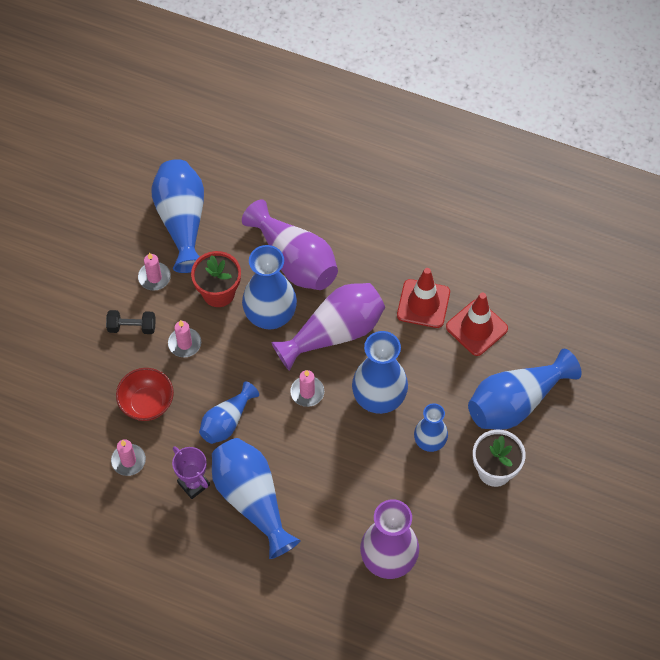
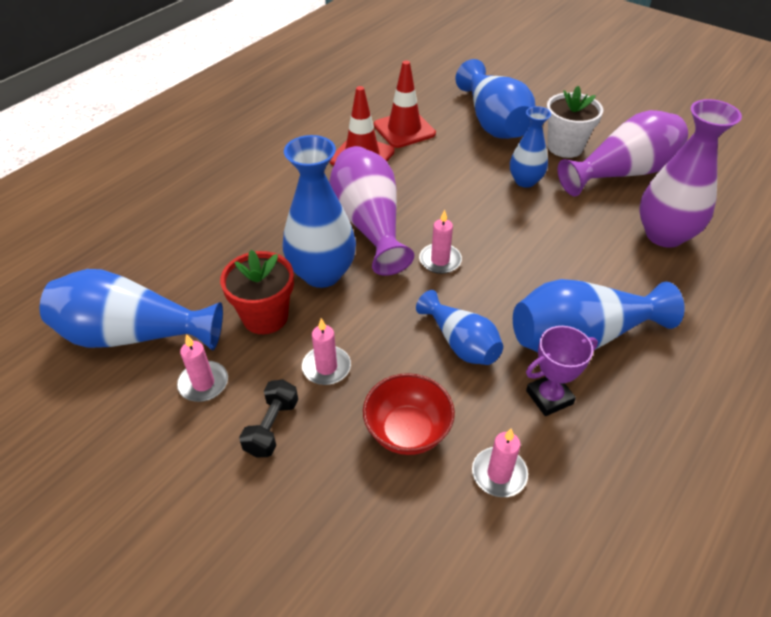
camera: 75 degrees left, 15 degrees down
purple vase [242,199,338,290] -> purple vase moved to [558,110,688,196]
blue vase [352,331,408,414] -> none

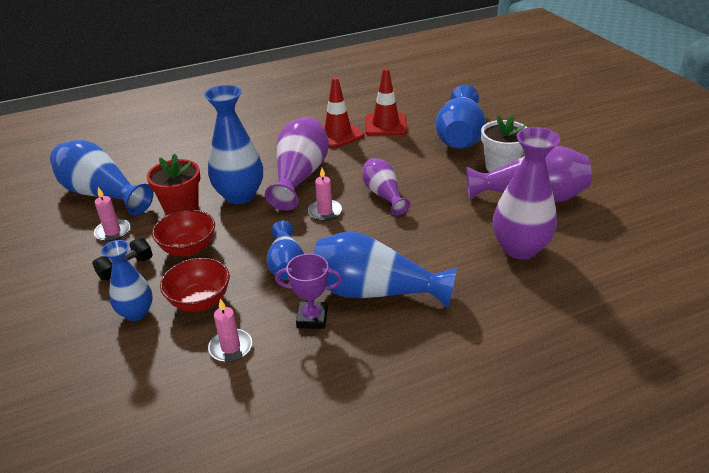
camera: 30 degrees right, 10 degrees down
pink candle [302,318,351,385] -> red bowl [152,210,215,256]
blue vase [510,106,551,188] -> blue vase moved to [101,240,153,321]
none -> purple vase [362,158,410,215]

